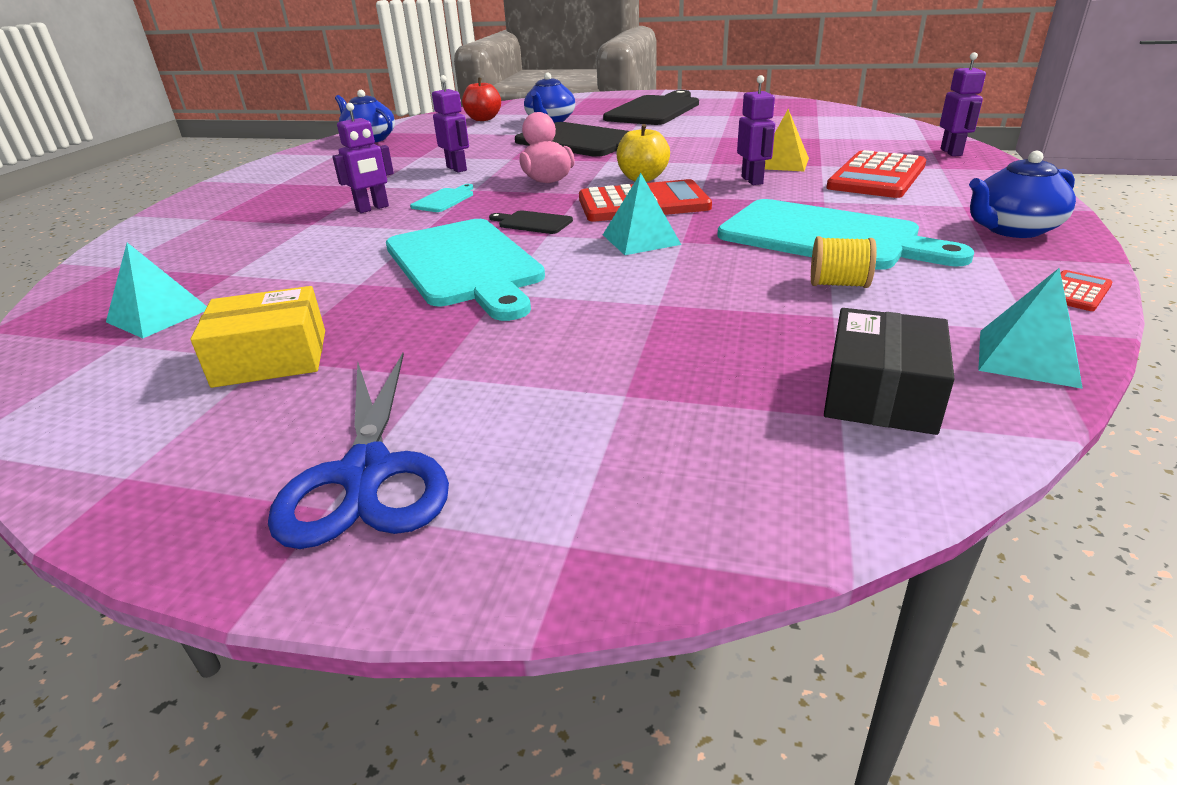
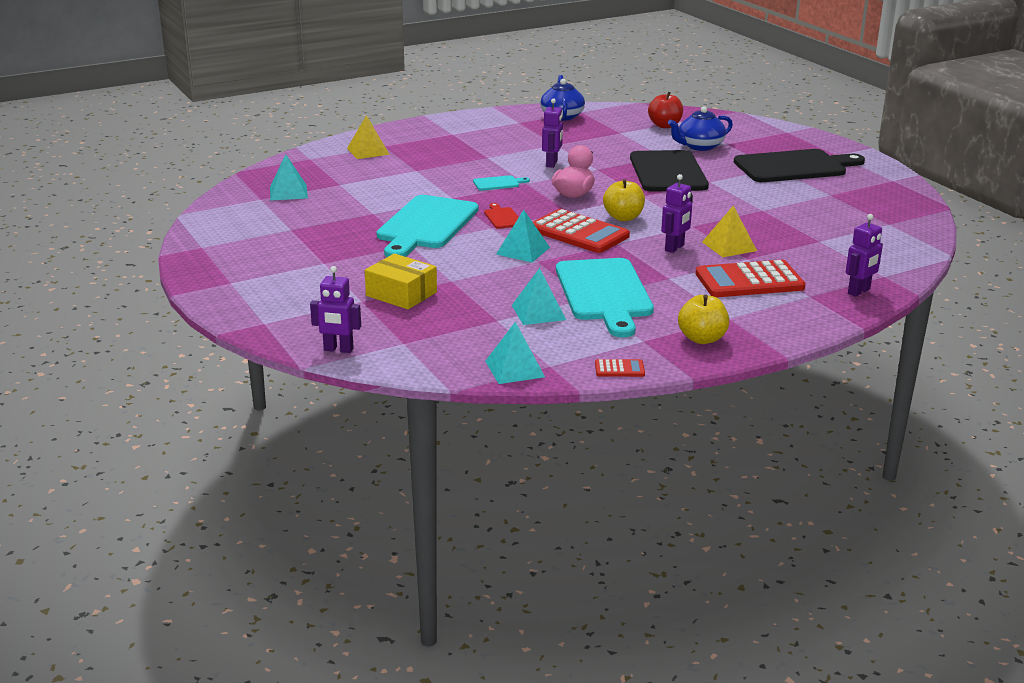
camera: 45 degrees right, 5 degrees down
yellow box [191,286,325,388] -> yellow box moved to [365,254,437,309]
blue scissors [268,353,449,549] -> none
purple robot [332,103,394,213] -> purple robot moved to [310,266,361,353]
black cutting board [489,210,573,234] -> red cutting board [484,203,519,229]
yellow spool [811,236,877,288] -> turquoise pyramid [512,268,566,325]
black box [824,308,955,435] -> none
blue teapot [969,151,1076,238] -> yellow apple [678,295,729,344]
none -> yellow pyramid [347,115,390,159]

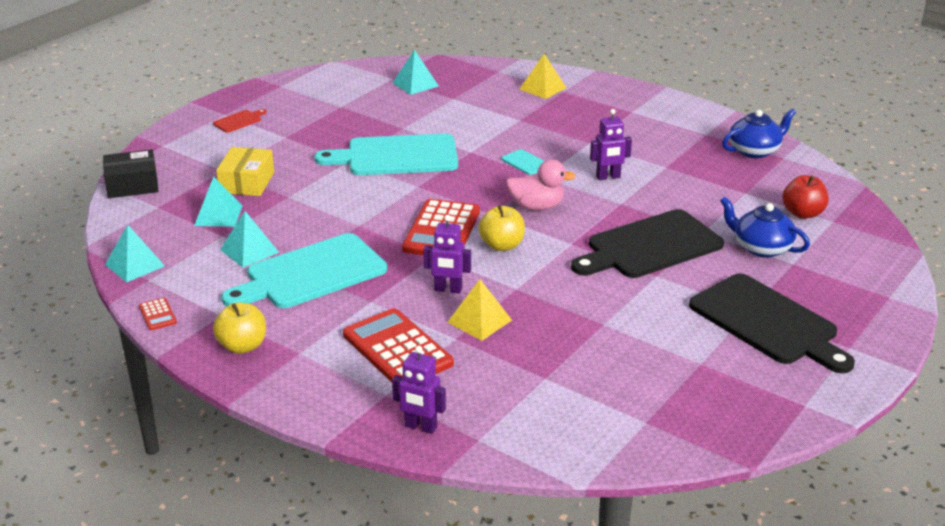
camera: 65 degrees right, 5 degrees up
purple robot [310,266,361,353] -> black box [103,149,158,198]
red cutting board [484,203,519,229] -> red cutting board moved to [213,109,267,133]
turquoise pyramid [496,210,550,262] -> turquoise pyramid moved to [194,176,243,227]

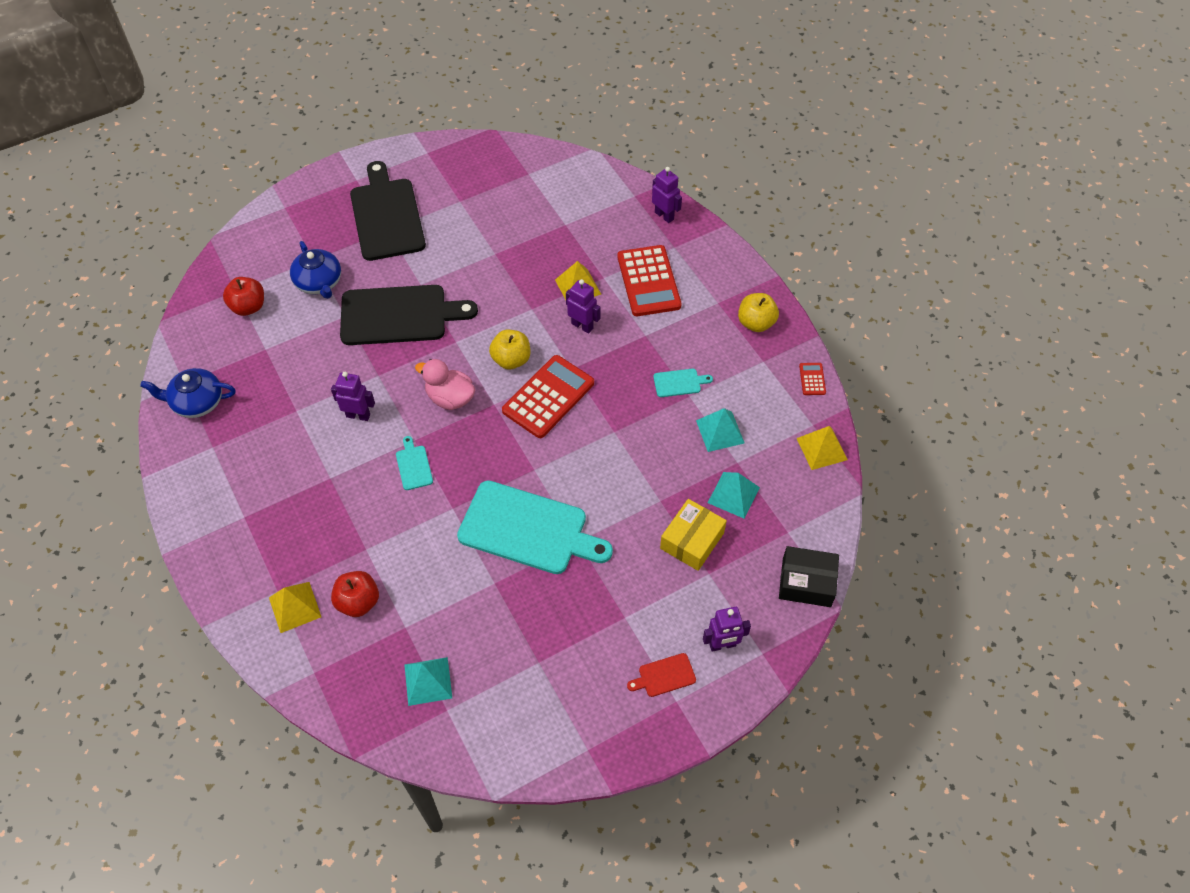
camera: 155 degrees left, 25 degrees up
turquoise pyramid [105,225,165,283] -> yellow pyramid [796,426,848,470]
turquoise cutting board [221,233,387,308] -> turquoise cutting board [653,369,713,397], size x0.41
none -> red apple [331,571,379,617]
none -> purple robot [703,607,751,652]

